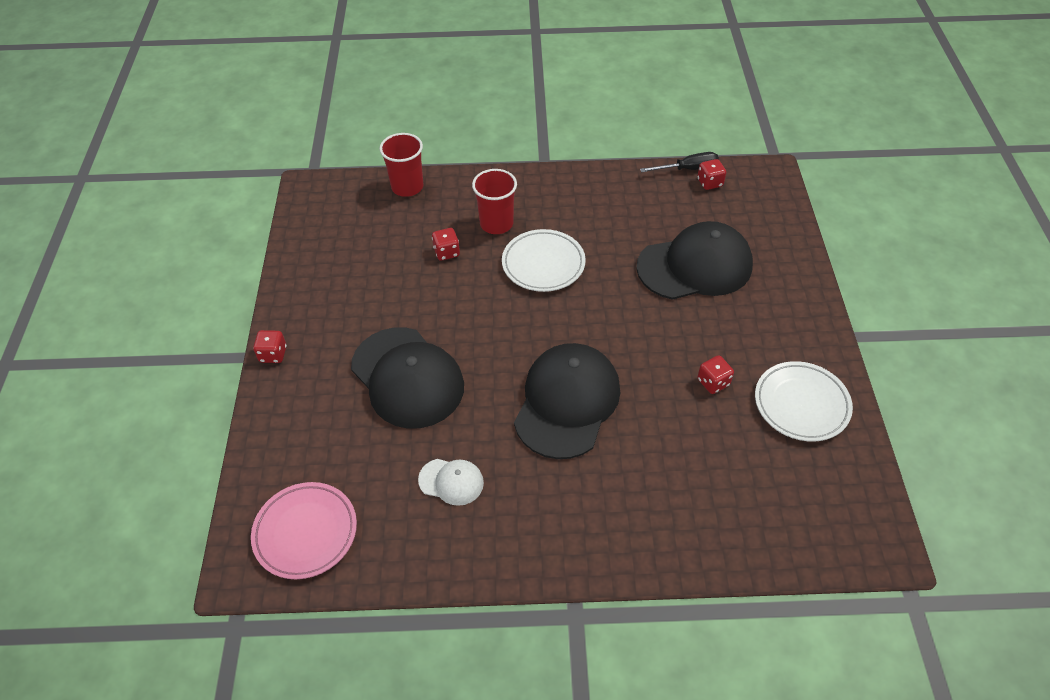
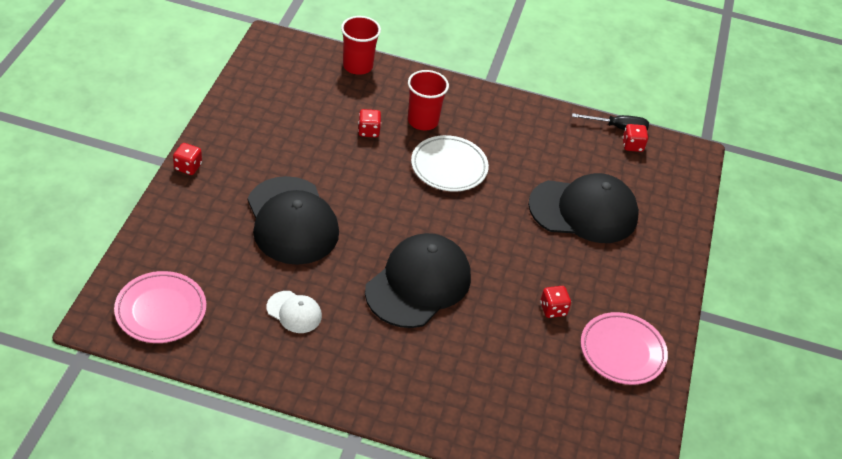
camera: 10 degrees right, 5 degrees down
white plate [755,361,853,442] -> pink plate [581,312,668,385]

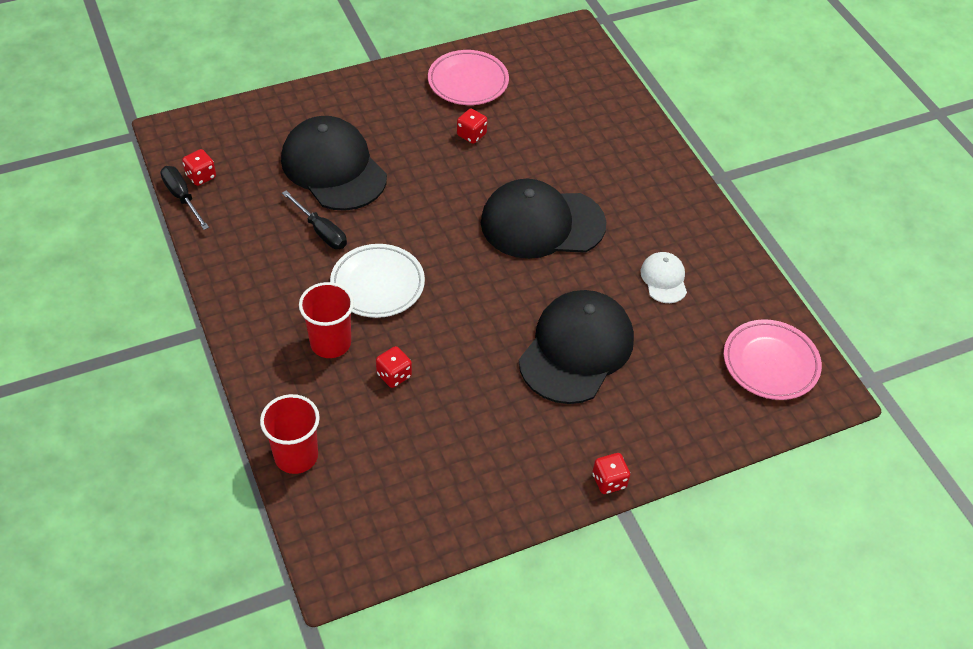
camera: 125 degrees left, 5 degrees up
none -> black screwdriver [282,190,347,249]

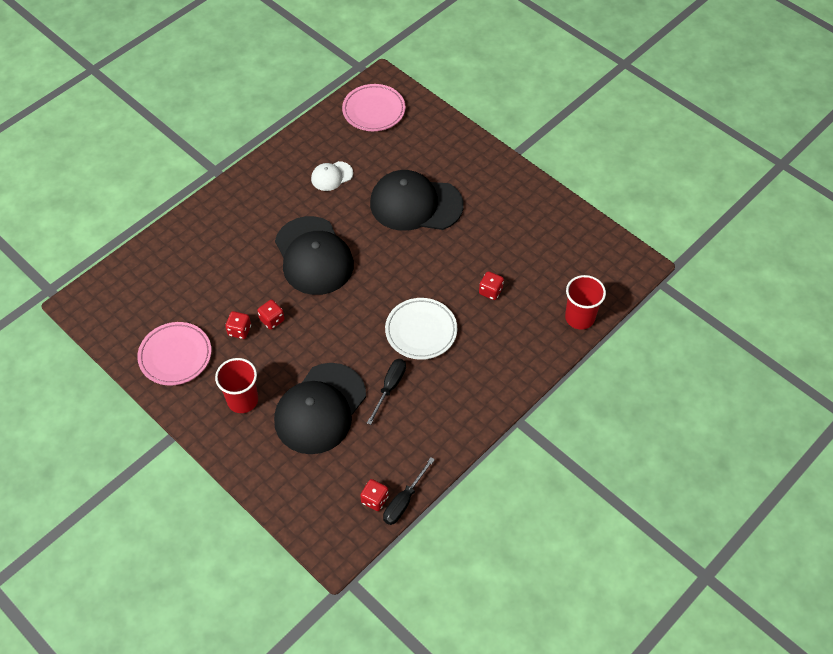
camera: 110 degrees left, 5 degrees up
red cup [299,282,354,358] -> red cup moved to [215,358,258,413]
red dice [592,453,630,494] -> red dice moved to [257,300,285,330]

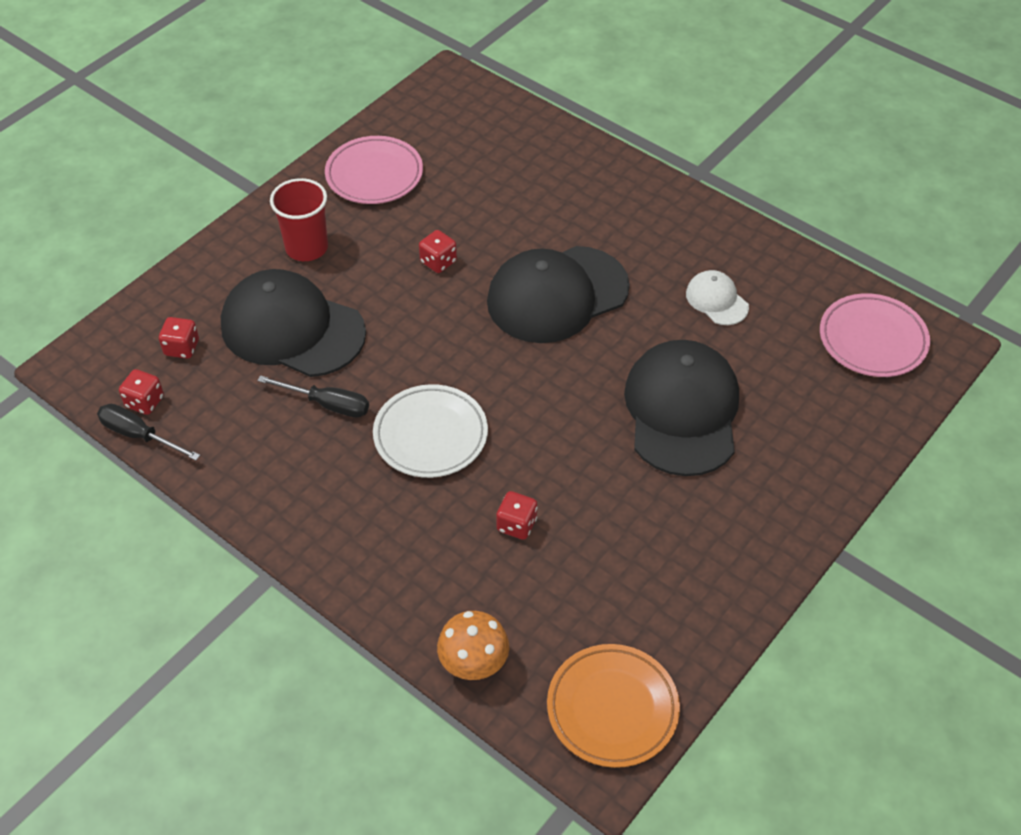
camera: 85 degrees right, 5 degrees down
red dice [225,311,251,339] -> red dice moved to [159,317,199,359]
red cup [565,275,606,330] -> orange mushroom [437,611,509,680]
none -> orange plate [547,644,680,768]

